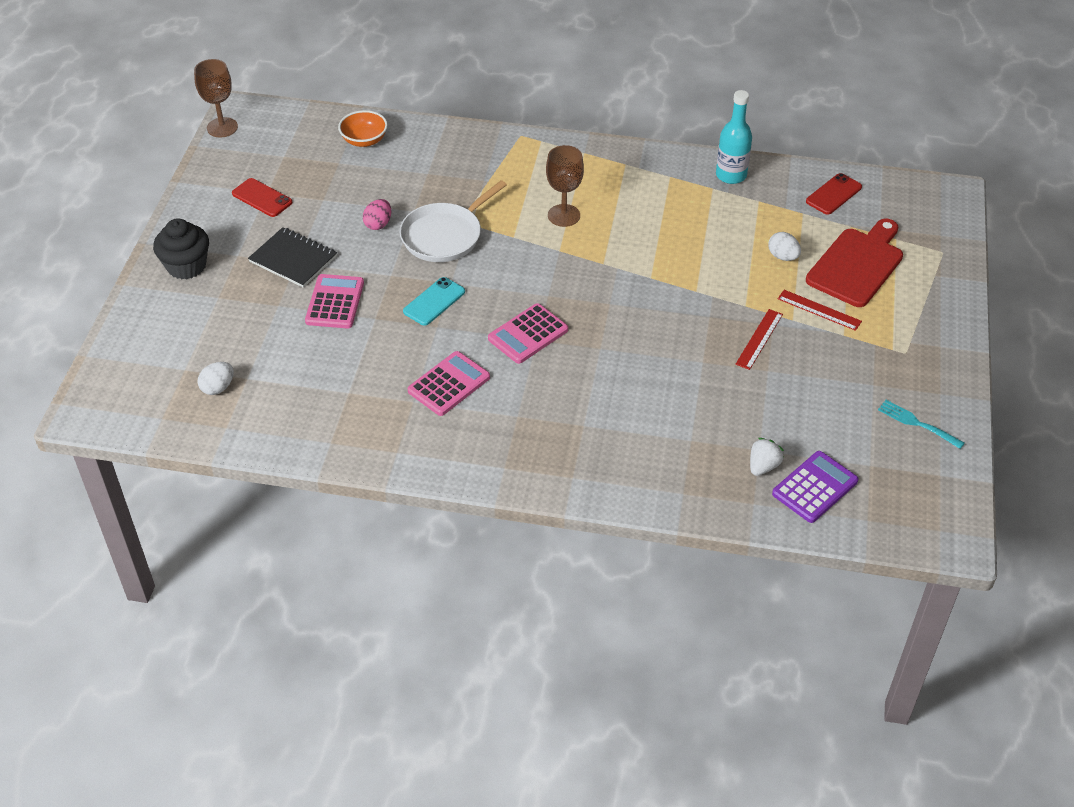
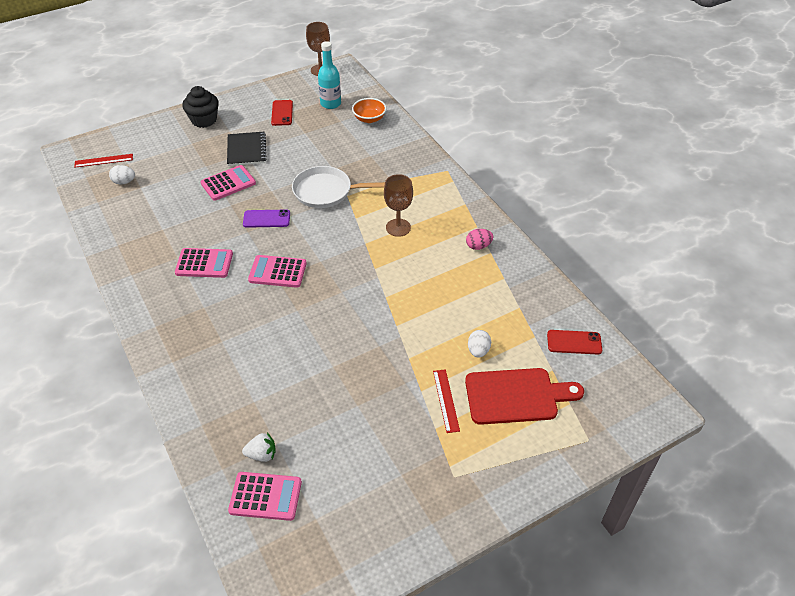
camera: 50 degrees right, 0 degrees up
pink egg [363,199,391,230] -> pink egg moved to [466,229,493,250]
turquoise phone [403,277,465,326] -> purple phone [243,209,290,228]
turquoise bottle [716,90,752,184] -> turquoise bottle moved to [318,41,341,109]
red ruler [735,309,783,370] -> red ruler moved to [74,154,133,168]
purple calculator [772,451,858,523] -> pink calculator [228,472,302,521]
turquoise fork [878,400,965,449] -> none

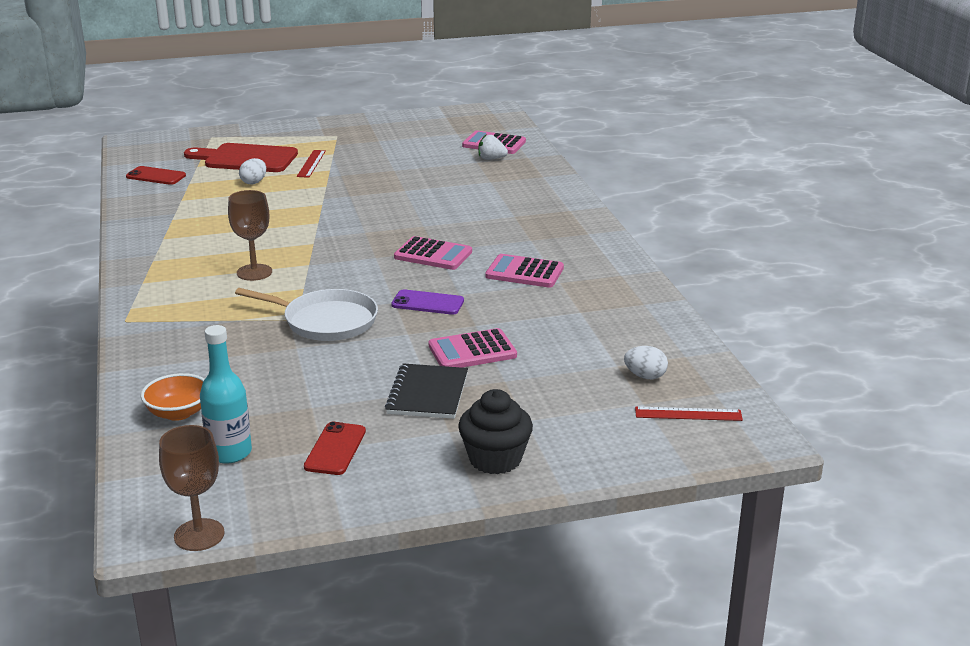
camera: 165 degrees left, 20 degrees down
pink egg [466,229,493,250] -> none

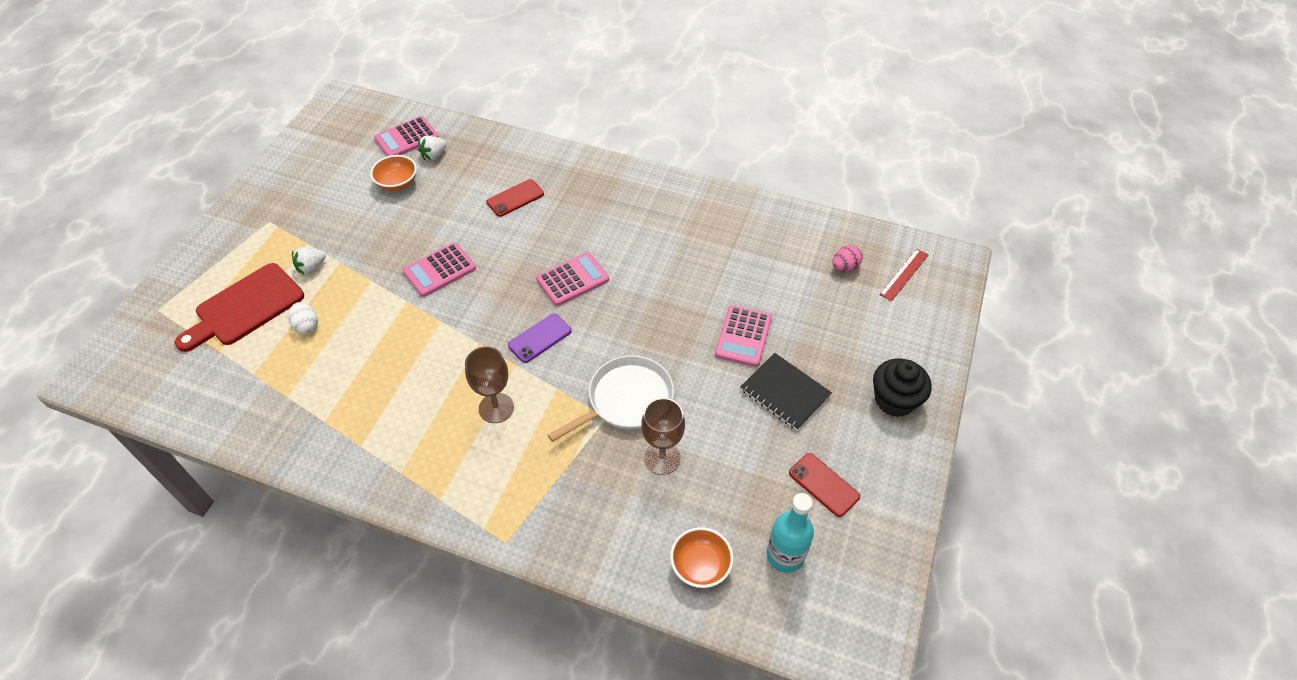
camera: 55 degrees left, 25 degrees up
red phone [126,166,186,185] -> red phone moved to [487,179,544,217]
brown goblet [159,425,225,551] -> brown goblet moved to [641,398,685,475]
red ruler [297,150,326,178] -> white strawberry [292,247,326,275]
purple phone [391,289,464,315] -> purple phone moved to [508,313,572,363]
pink calculator [485,254,564,288] -> pink calculator moved to [403,242,476,297]
white egg [624,346,668,379] -> pink egg [832,245,863,272]
none -> orange bowl [370,155,417,191]

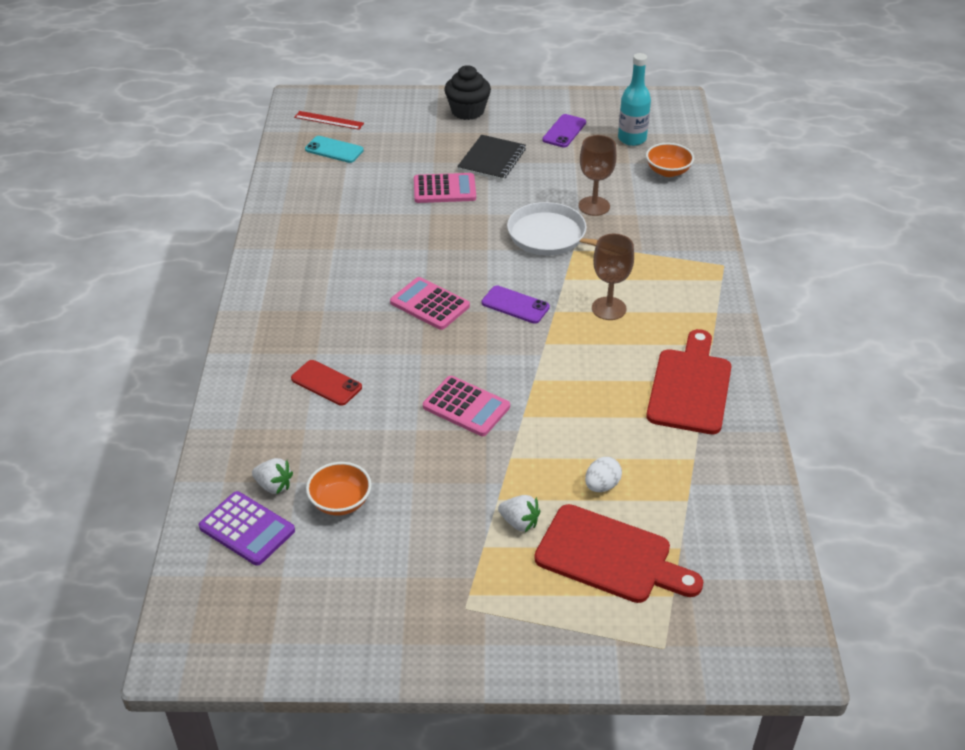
camera: 110 degrees left, 10 degrees down
pink calculator [374,116,439,156] -> purple calculator [199,491,295,566]
red phone [789,453,860,517] -> purple phone [542,114,586,148]
pink egg [832,245,863,272] -> turquoise phone [305,136,364,163]
none -> red cutting board [646,329,732,434]

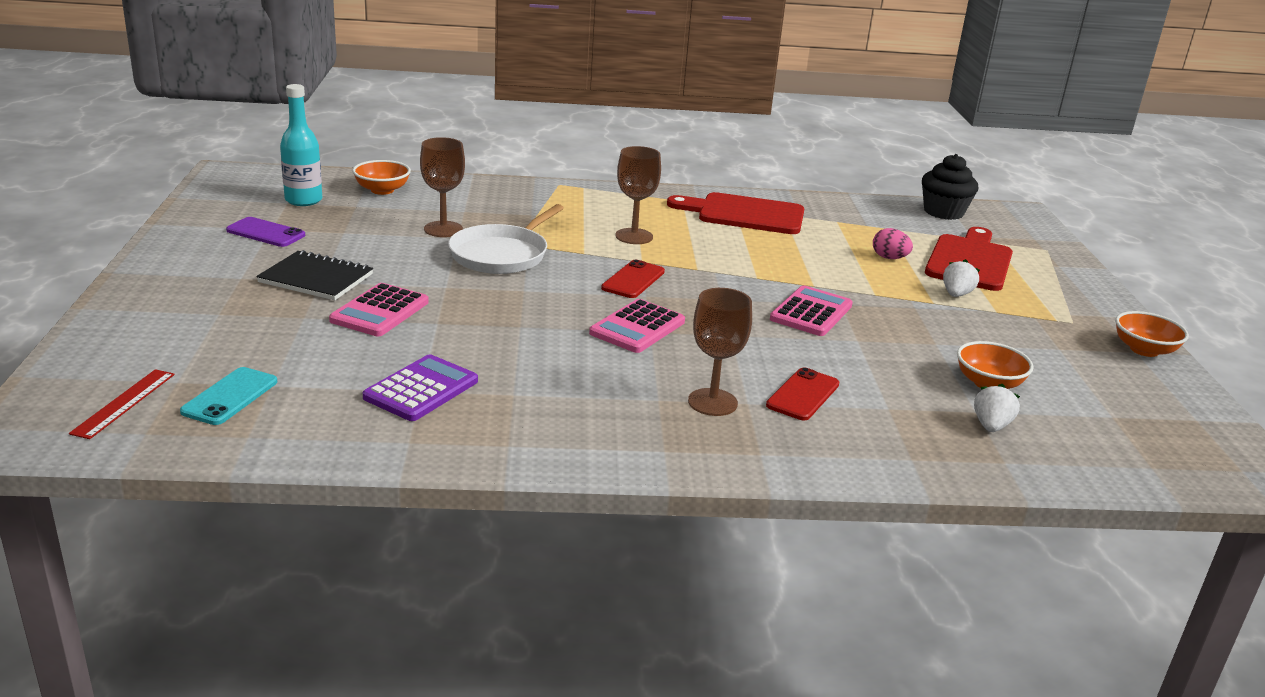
camera: 95 degrees left, 15 degrees down
purple calculator [199,491,295,566] -> purple calculator moved to [363,354,478,421]
pink calculator [414,173,476,203] -> pink calculator turned 150 degrees counterclockwise [329,283,429,336]
black cupcake [444,65,491,120] -> black cupcake moved to [922,154,978,220]
purple phone [482,285,550,324] -> red phone [601,260,665,298]
white egg [585,457,622,492] -> pink egg [873,228,913,259]
none -> brown goblet [688,288,752,416]
none -> orange bowl [1115,311,1189,357]

